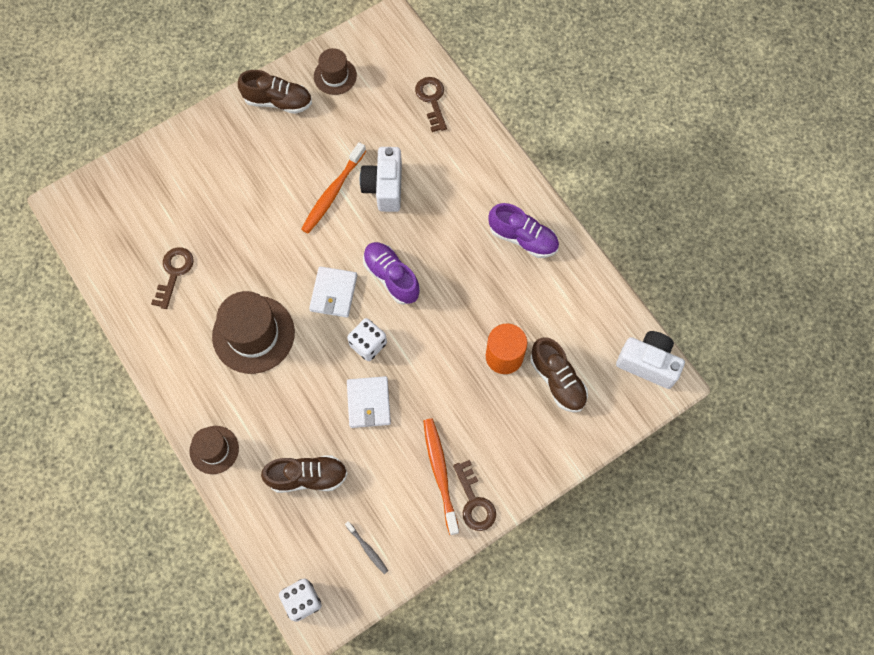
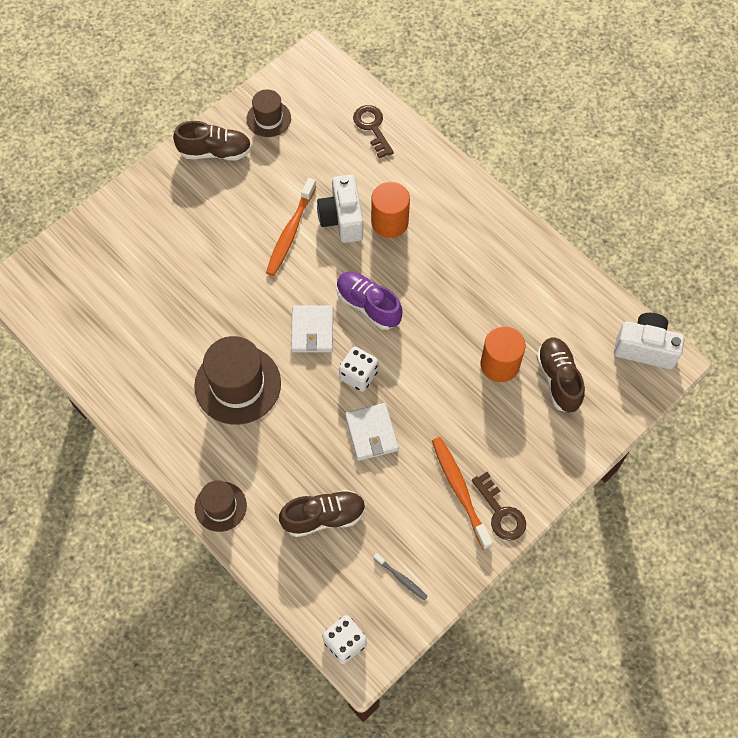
camera: 10 degrees left, 5 degrees down
brown key [151,247,194,309] -> none
purple shoe [488,203,559,258] -> none
brown shoe [530,337,588,412] -> brown shoe turned 150 degrees counterclockwise [536,338,585,413]
none -> orange cylinder [371,182,410,238]

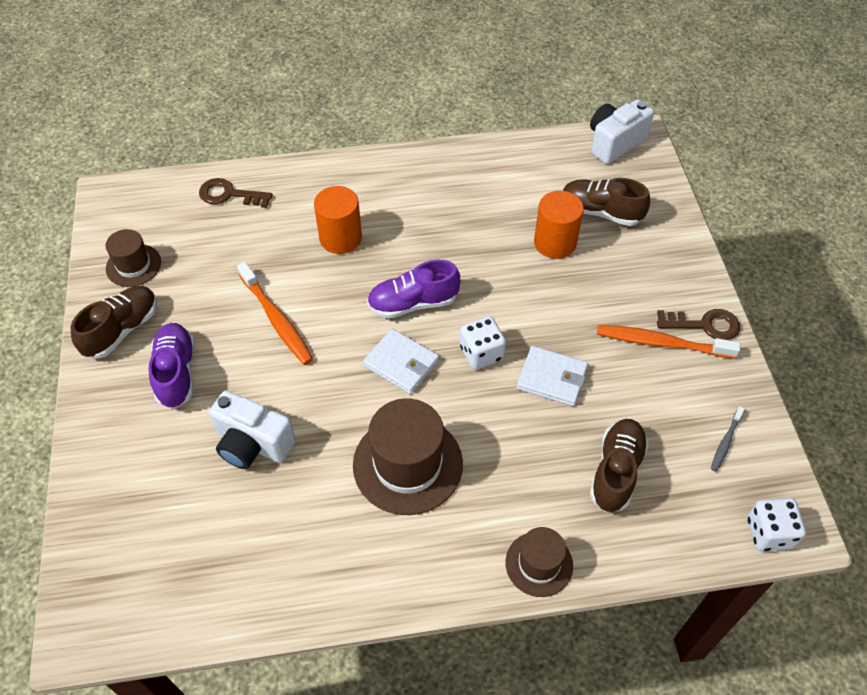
camera: 55 degrees left, 10 degrees down
white camera [317,175,363,243] -> white camera moved to [209,391,296,469]
grey toothbrush [373,553,428,601] -> grey toothbrush turned 135 degrees clockwise [711,406,745,472]
none -> purple shoe [148,323,195,409]

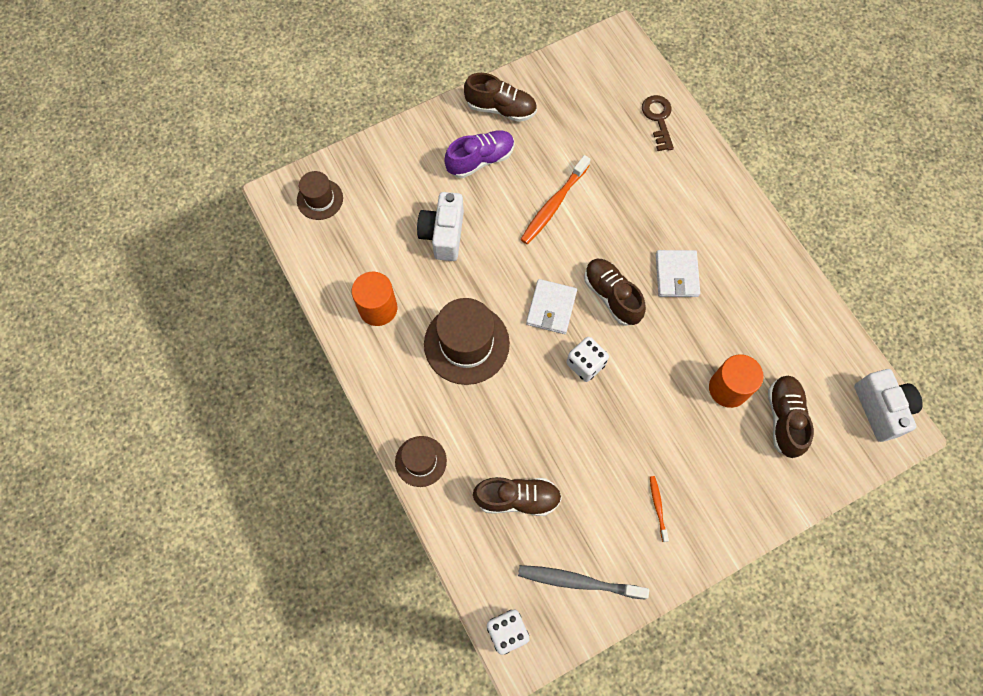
camera: 70 degrees right, 15 degrees up
brown hat [106,229,161,287] -> brown hat moved to [297,171,343,220]
orange cylinder [314,186,362,254] -> orange cylinder moved to [352,272,397,326]
purple shoe [367,260,460,318] -> brown shoe [585,259,646,326]
white wallet [517,346,588,406] -> white wallet moved to [656,250,700,297]
white camera [590,99,654,164] -> white camera turned 45 degrees clockwise [854,369,923,442]
orange toothbrush [597,325,740,359] -> orange toothbrush [650,476,669,542], size x0.52
brown key [657,309,740,340] -> none
grey toothbrush [711,406,745,472] -> grey toothbrush [518,565,649,600], size x1.91

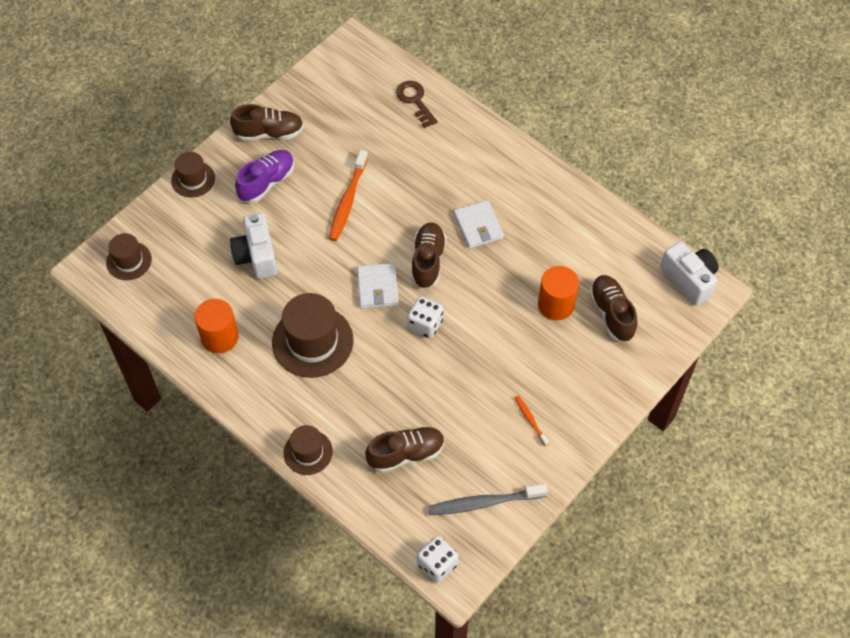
camera: 20 degrees left, 10 degrees down
brown shoe [585,259,646,326] -> brown shoe turned 60 degrees clockwise [411,222,446,289]
none -> brown hat [171,152,215,197]

